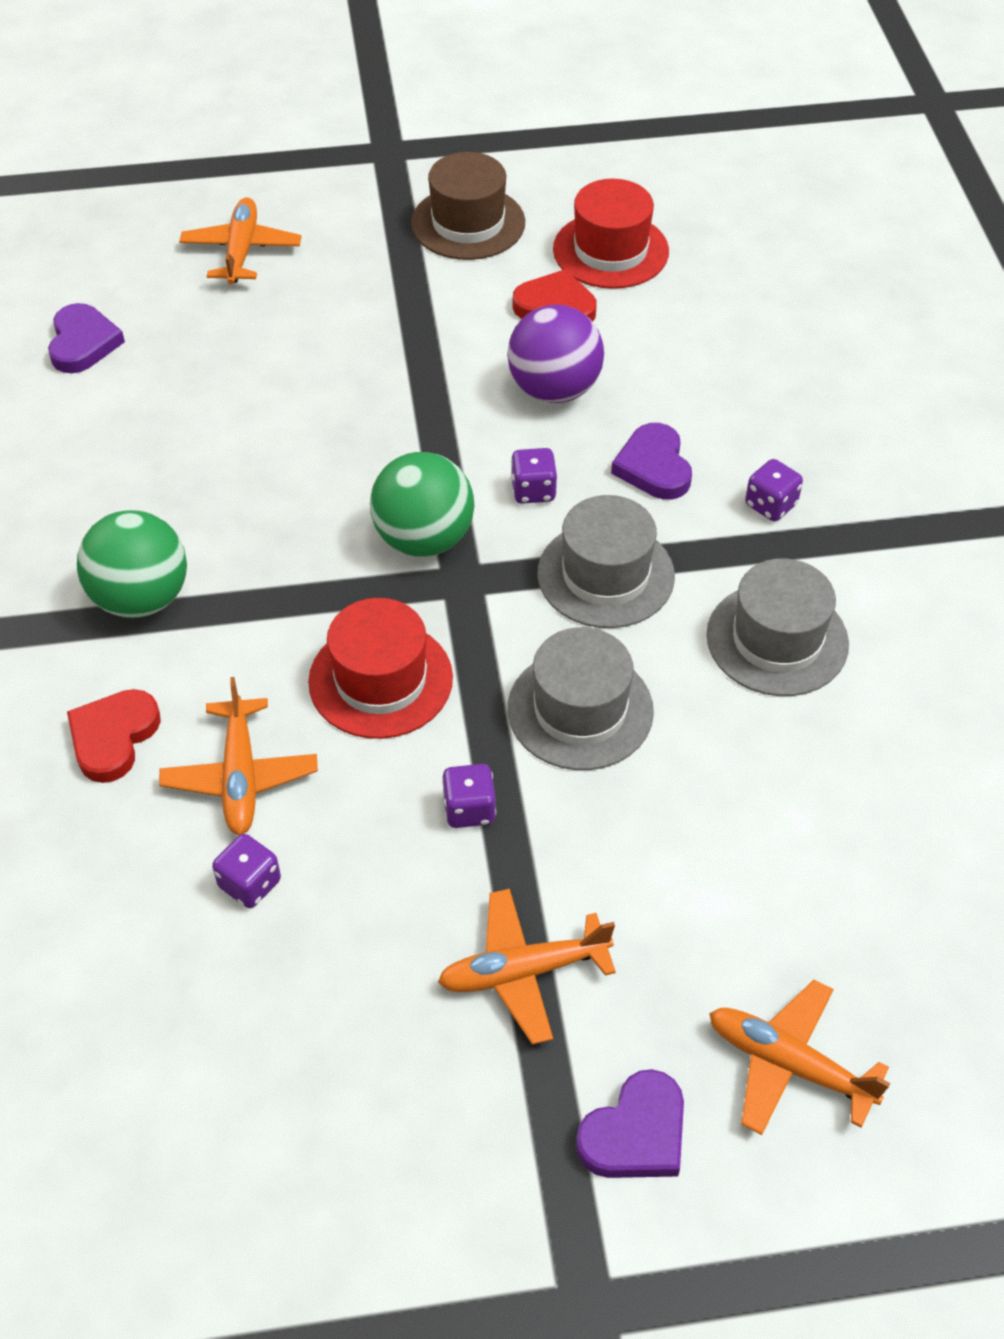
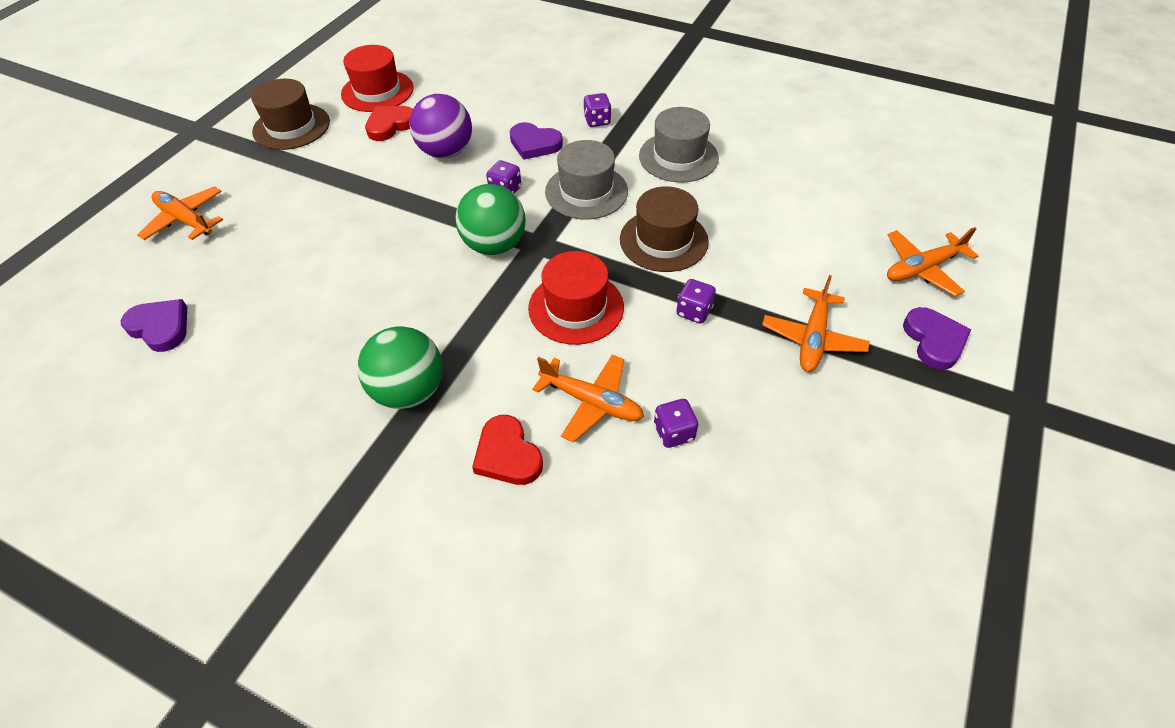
camera: 55 degrees left, 0 degrees up
grey hat [508,627,654,770] -> brown hat [620,186,709,272]

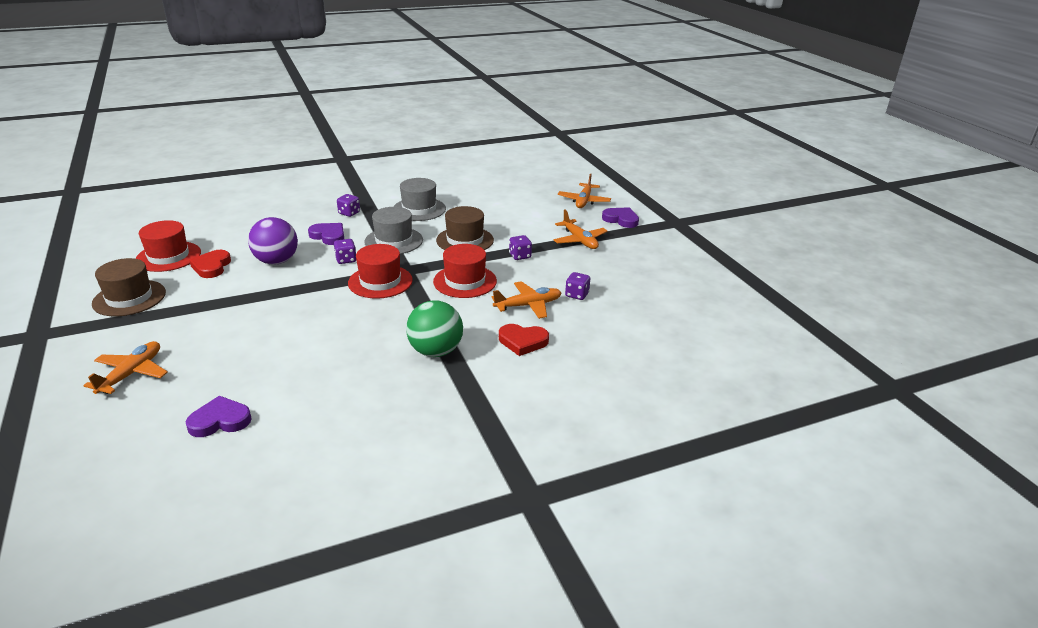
camera: 50 degrees left, 20 degrees down
orange plane [137,186,223,240] -> orange plane turned 120 degrees clockwise [83,341,168,394]
green ball [455,184,526,255] -> red hat [348,244,413,299]
purple heart [510,122,563,160] -> purple heart turned 120 degrees counterclockwise [308,223,344,245]

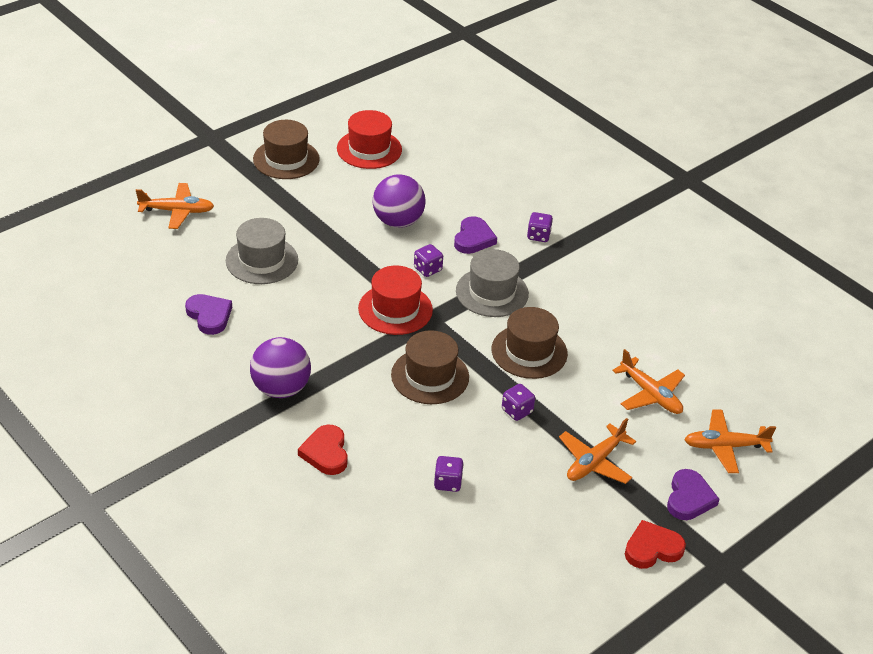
camera: 70 degrees right, 10 degrees up
purple heart [186,396,252,437] -> purple heart moved to [185,294,232,335]
red heart [189,250,231,278] -> red heart moved to [625,520,686,569]
grey hat [393,178,446,221] -> grey hat moved to [226,218,298,284]
green ball [406,300,463,357] -> purple ball [250,337,311,398]
red hat [433,244,497,298] -> brown hat [391,330,469,404]
orange plane [491,281,561,319] -> orange plane moved to [612,349,685,414]

